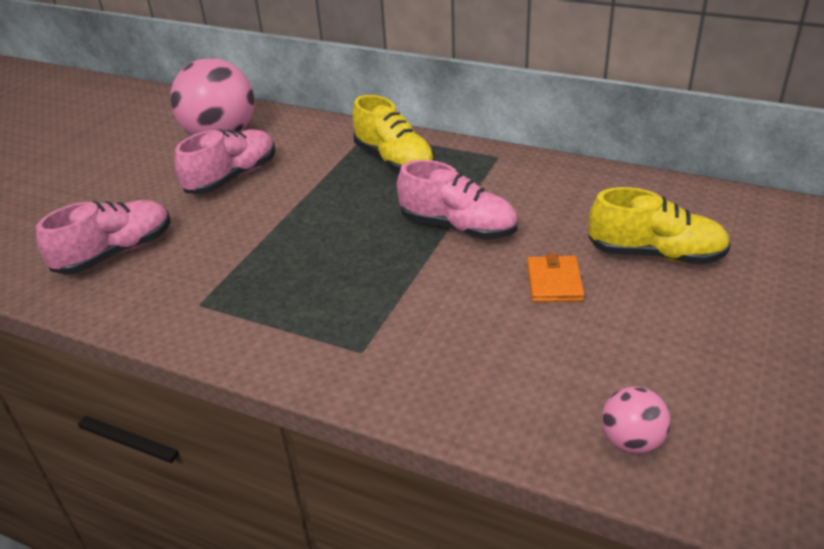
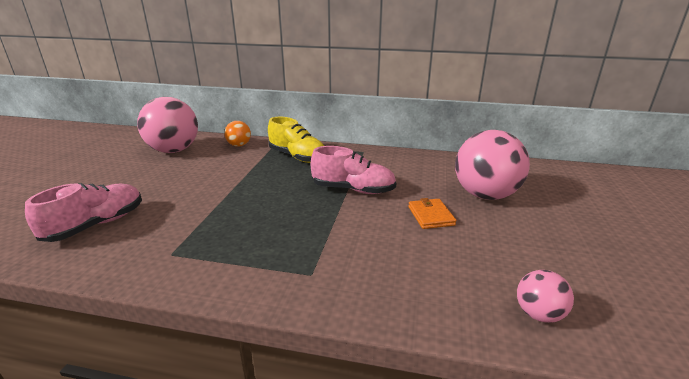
camera: 15 degrees left, 10 degrees down
pink shoe [175,129,275,194] -> none
yellow shoe [589,187,731,264] -> pink ball [455,130,530,200]
none -> orange ball [224,121,251,147]

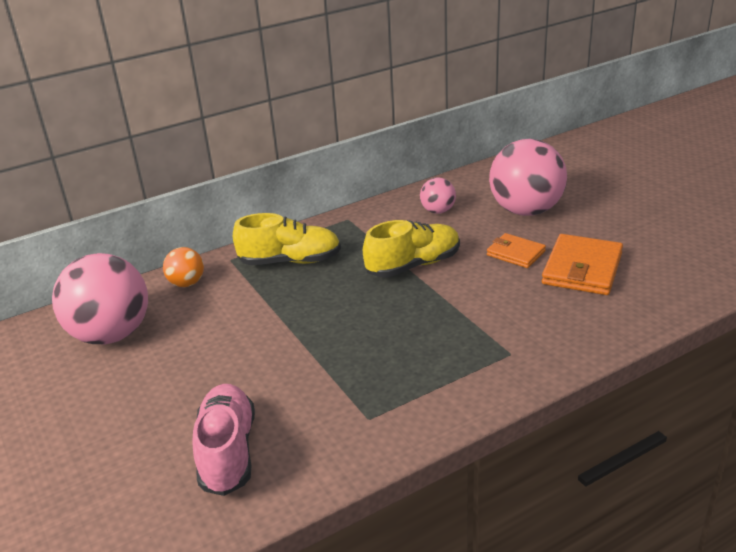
camera: 40 degrees left, 5 degrees up
pink shoe [311,146,396,194] -> yellow shoe [363,220,460,277]
pink ball [517,270,574,323] -> pink ball moved to [420,177,456,214]
none -> orange wallet [542,234,623,295]

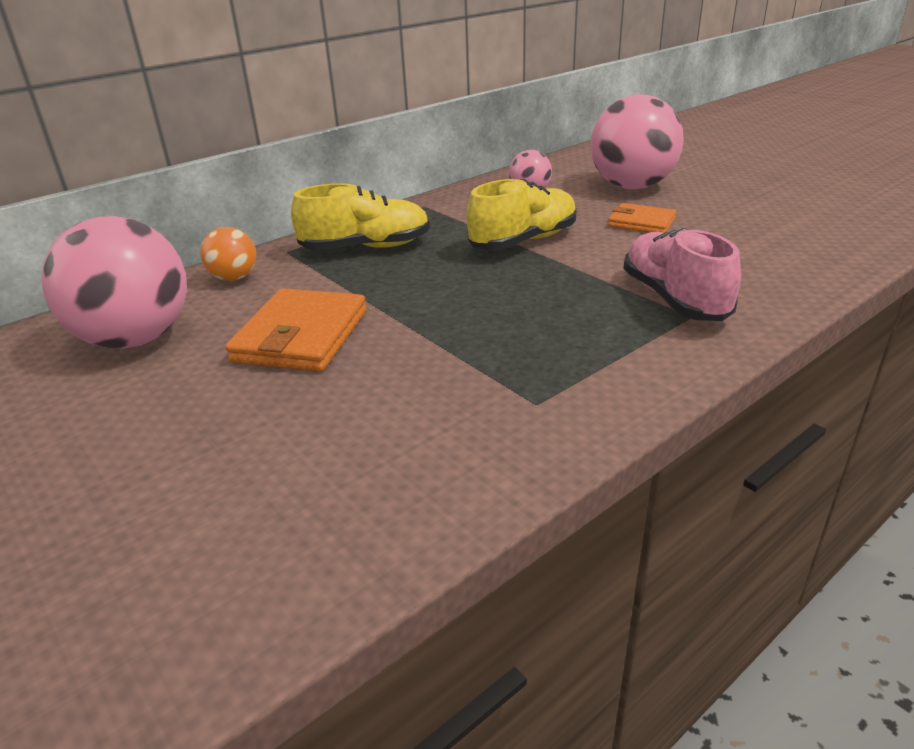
camera: 10 degrees left, 0 degrees up
pink shoe [192,384,255,496] -> pink shoe moved to [623,228,741,321]
orange wallet [542,234,623,295] -> orange wallet moved to [225,288,367,372]

